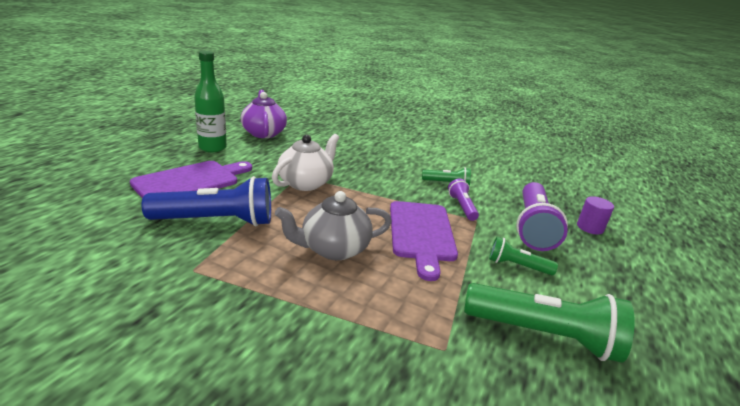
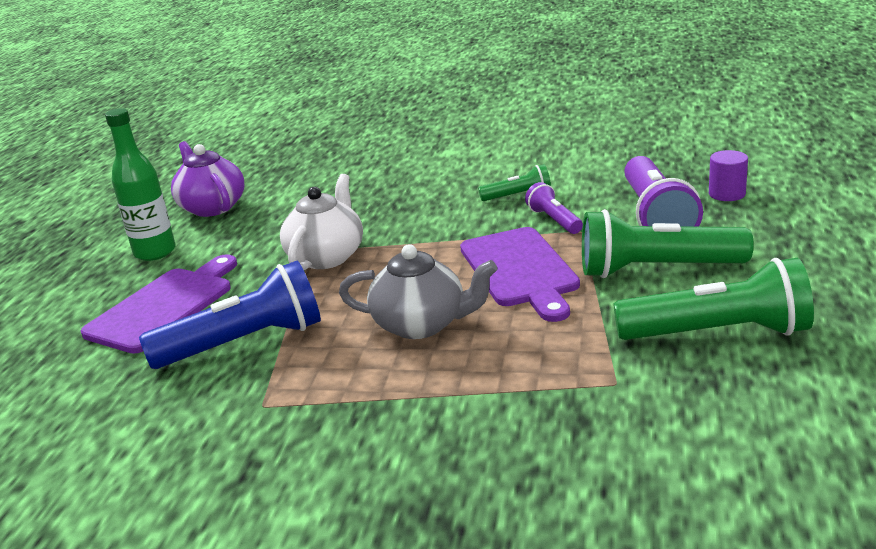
camera: 10 degrees left, 0 degrees up
grey teapot [275,191,392,260] -> grey teapot turned 135 degrees counterclockwise [339,244,498,339]
green flashlight [489,237,558,275] -> green flashlight [582,209,754,278], size x1.93

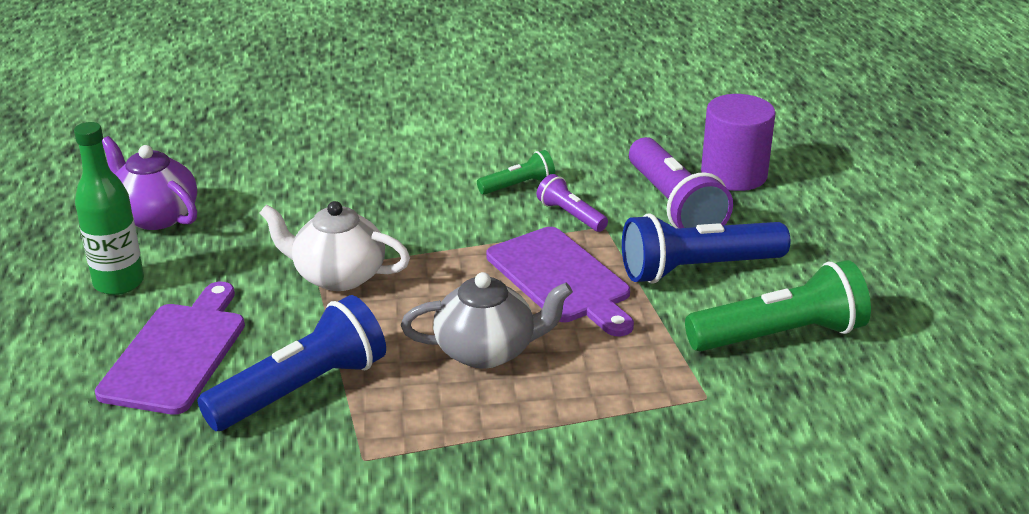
camera: 20 degrees left, 5 degrees up
white teapot [280,174,363,270] -> white teapot turned 75 degrees counterclockwise [260,201,410,291]
green flashlight [582,209,754,278] -> blue flashlight [622,214,790,284]
purple cylinder [709,150,748,201] -> purple cylinder [701,94,776,191], size x1.79

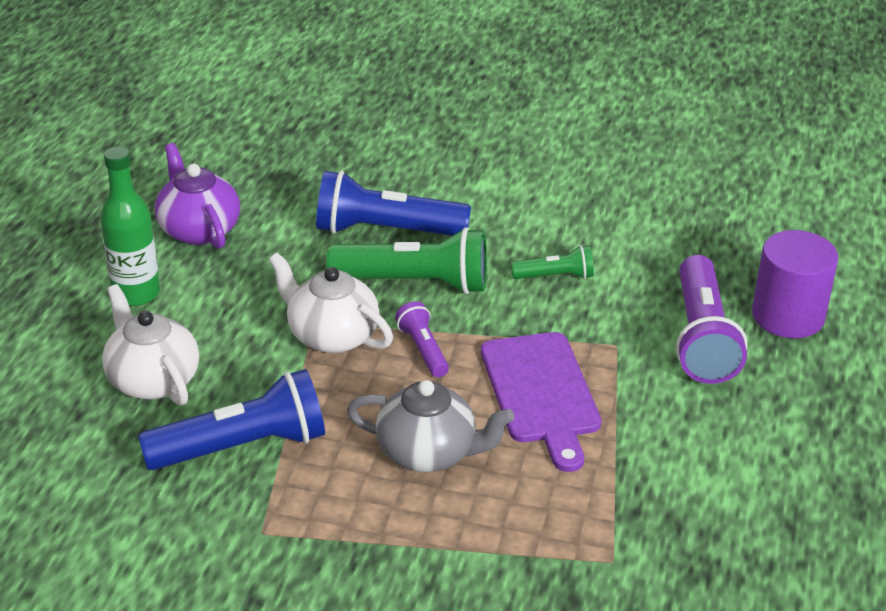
camera: 20 degrees right, 5 degrees up
purple cutting board [95,282,245,415] -> white teapot [102,284,199,405]
purple flashlight [537,174,608,232] -> purple flashlight moved to [395,301,449,377]
blue flashlight [622,214,790,284] -> blue flashlight moved to [316,171,471,236]
green flashlight [685,260,871,352] -> green flashlight moved to [326,227,487,294]

